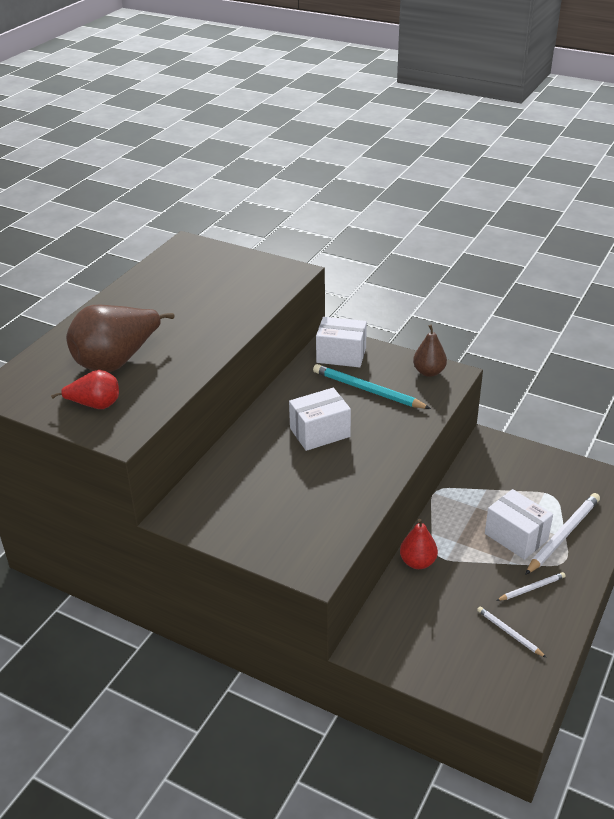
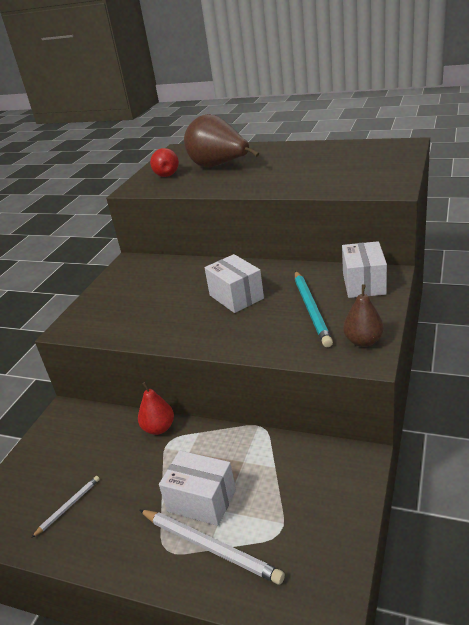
camera: 85 degrees right, 5 degrees down
turquoise pencil [313,364,431,409] -> turquoise pencil turned 150 degrees clockwise [295,271,333,347]
white box [485,489,553,560] -> white box turned 75 degrees clockwise [159,451,236,526]
white pencil [496,572,565,601] -> none

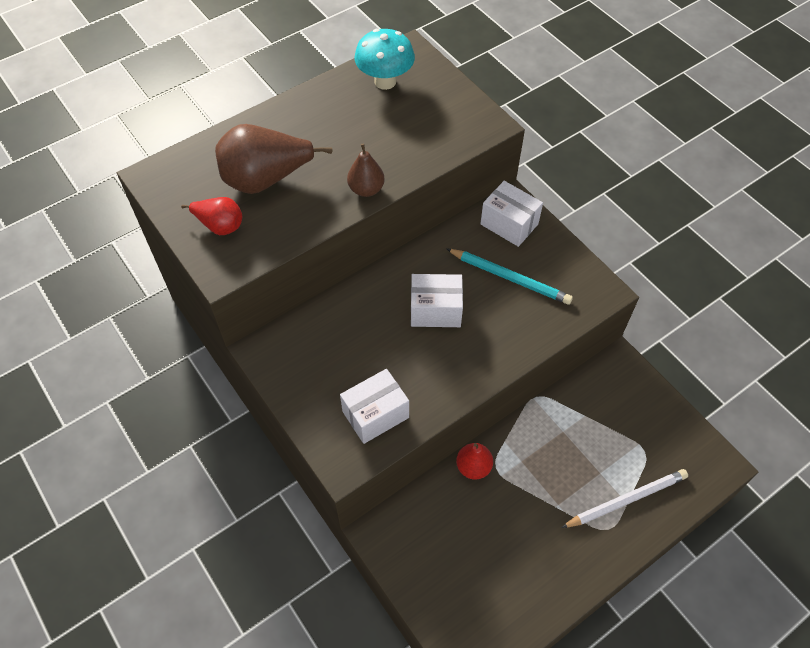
camera: 60 degrees left, 25 degrees up
white pencil [31,476,100,538] -> none
white box [159,451,236,526] -> white box moved to [340,369,409,444]
brown pear [343,284,384,347] -> brown pear moved to [347,144,385,197]
none -> turquoise mushroom [355,29,415,90]

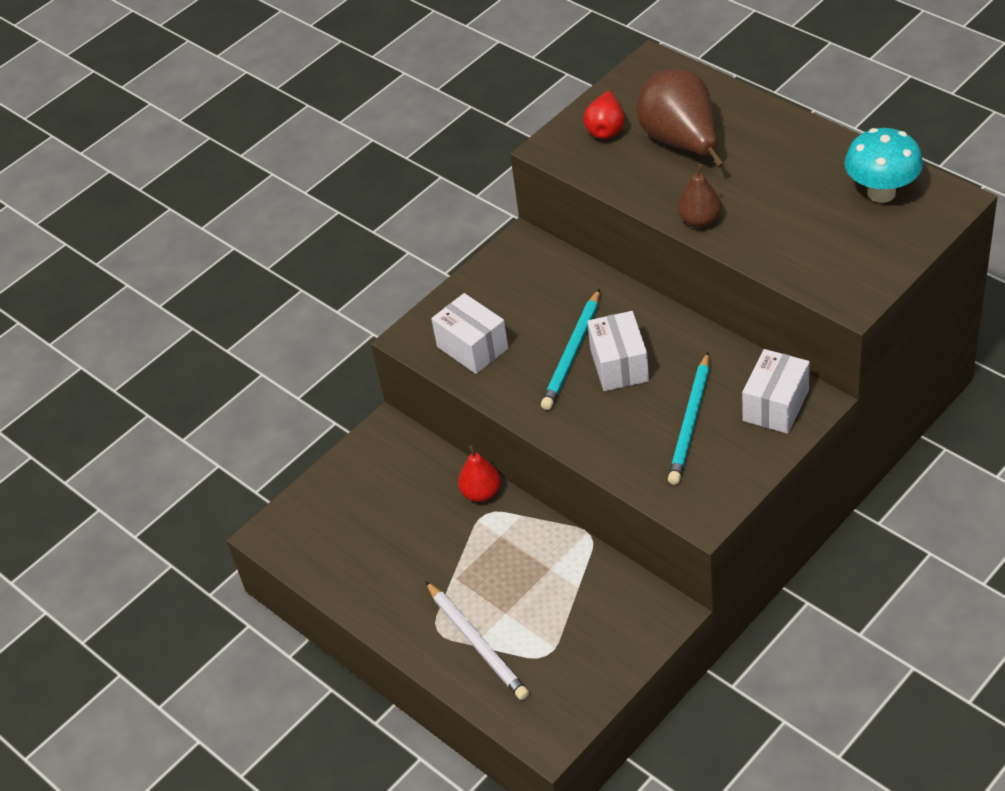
camera: 85 degrees right, 10 degrees down
none -> turquoise pencil [541,289,600,410]

